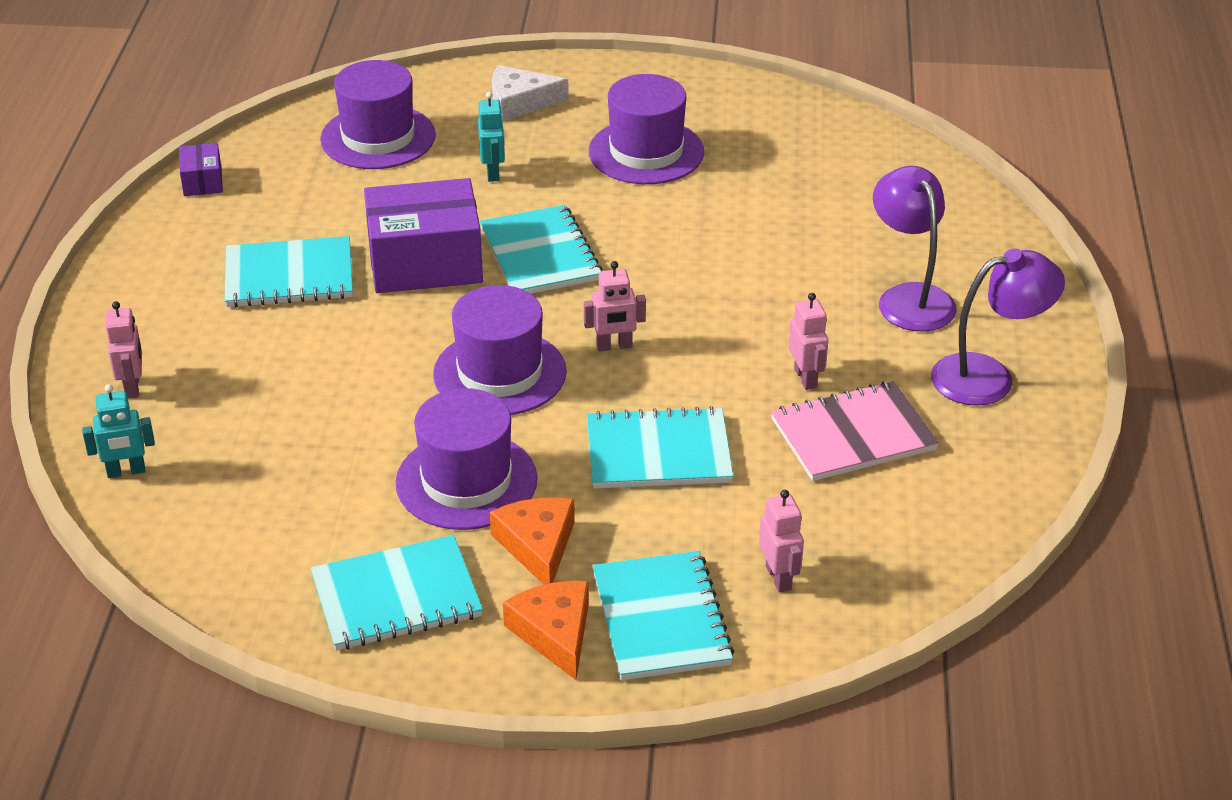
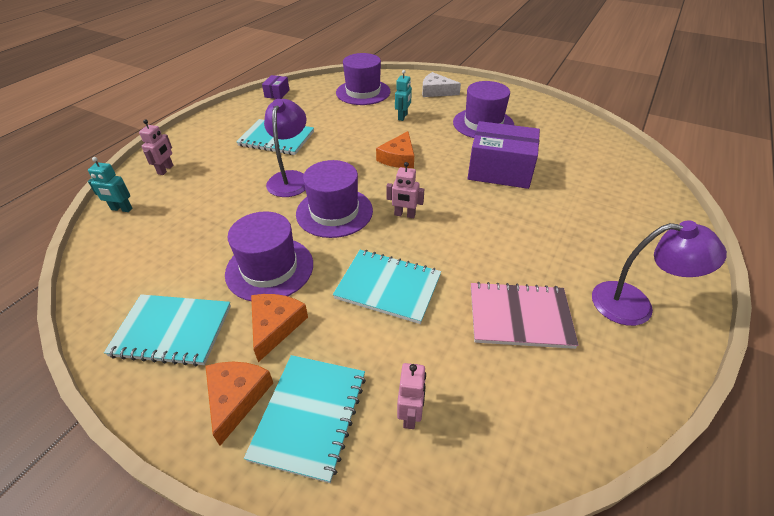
camera: 25 degrees right, 5 degrees up
purple box [364,178,483,293] -> purple box moved to [467,121,540,189]
turquoise notebook [480,205,603,294] -> orange cheese [376,131,414,168]
pink robot [789,293,828,390] -> none
purple lamp [873,166,957,332] -> purple lamp moved to [264,99,306,197]

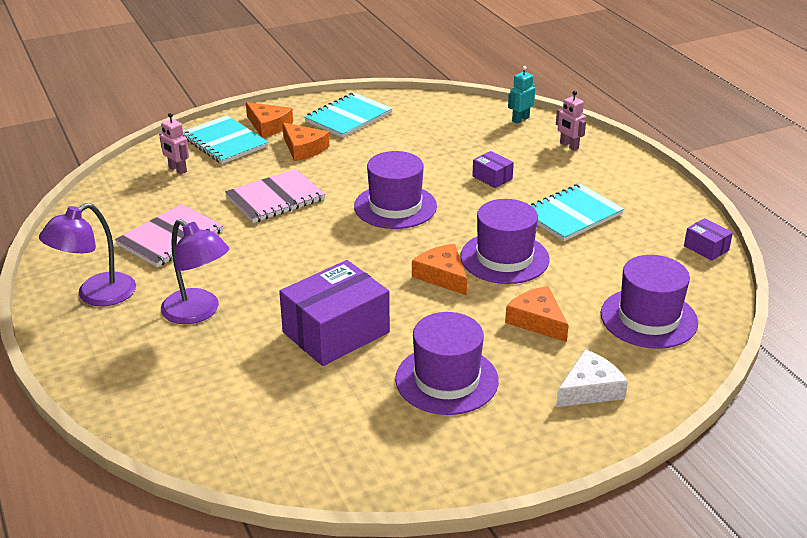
camera: 125 degrees right, 10 degrees down
purple hat [225,211,313,301] -> purple hat moved to [460,199,549,284]
purple lamp [264,99,306,197] -> purple lamp moved to [161,219,229,324]
turquoise notebook [333,250,441,324] -> pink notebook [225,169,325,223]
pink robot [386,162,424,218] -> none
turquoise robot [395,70,412,121] -> orange cheese [505,286,569,342]
none -> purple box [472,151,514,188]

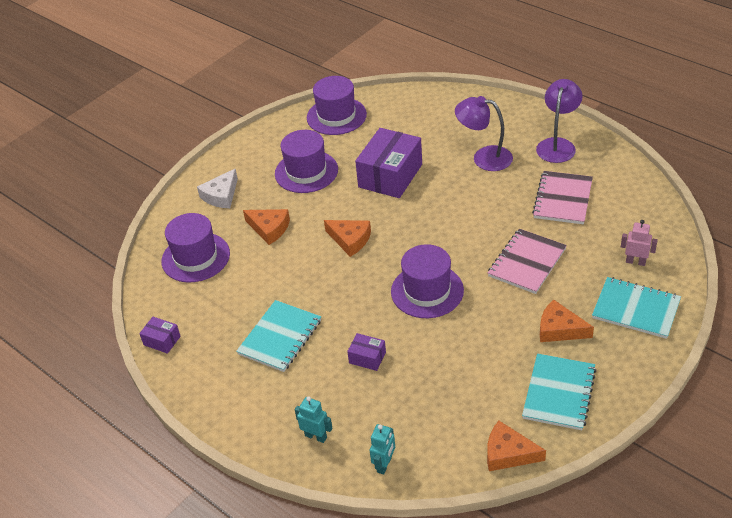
camera: 160 degrees right, 10 degrees up
orange cheese [246,102,293,138] -> orange cheese moved to [487,421,546,471]
purple hat [460,199,549,284] -> purple hat moved to [307,76,367,135]
pink robot [556,91,586,151] -> turquoise robot [295,396,332,443]

